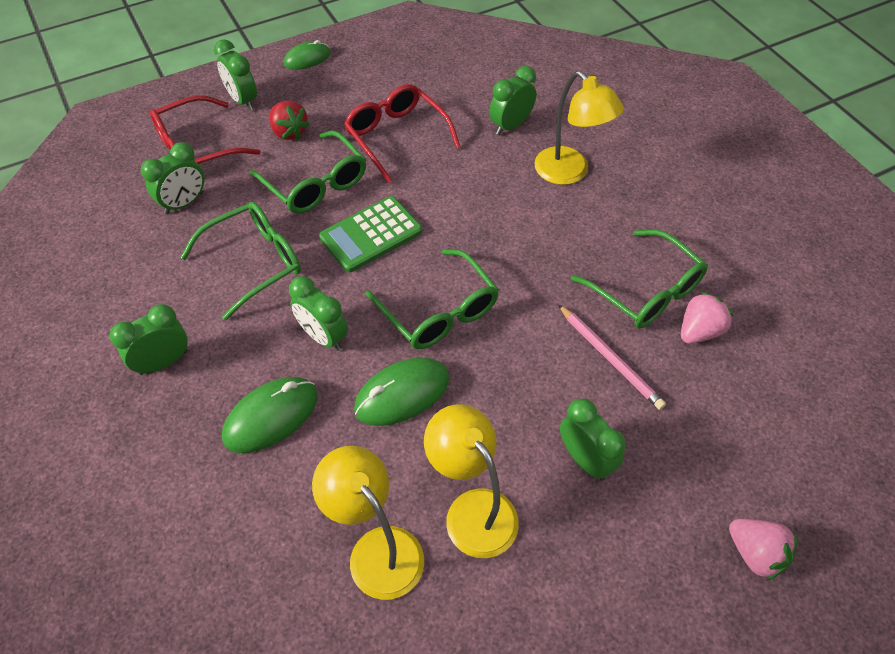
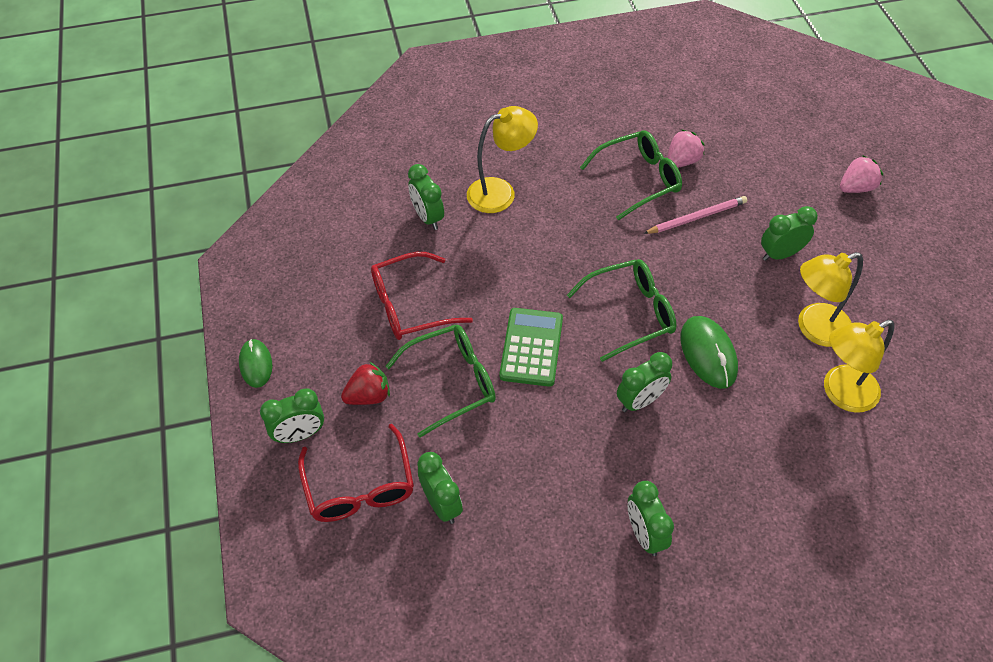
camera: 75 degrees left, 0 degrees up
green glasses [181,202,301,320] -> none
green mouse [222,377,318,453] -> none
green calculator [319,196,422,273] -> green calculator turned 150 degrees counterclockwise [499,308,563,387]
pink strawberry [681,291,734,344] -> pink strawberry turned 75 degrees clockwise [667,129,704,168]

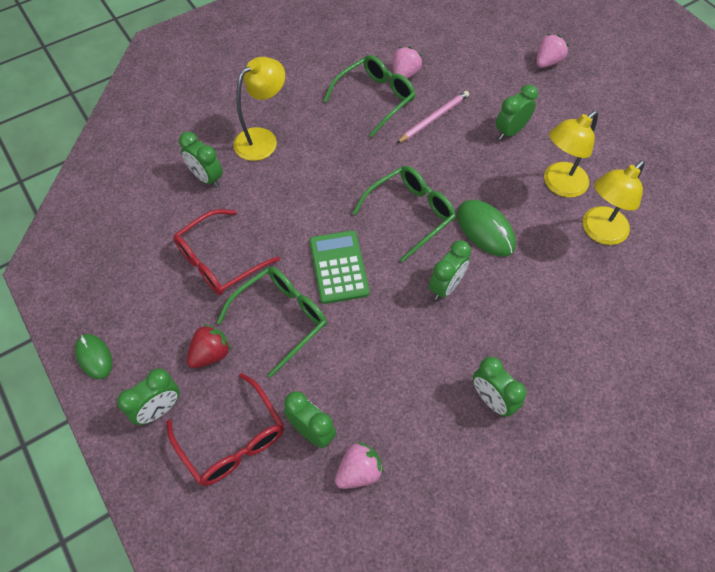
camera: 20 degrees left, 5 degrees up
none -> pink strawberry [335,442,384,489]

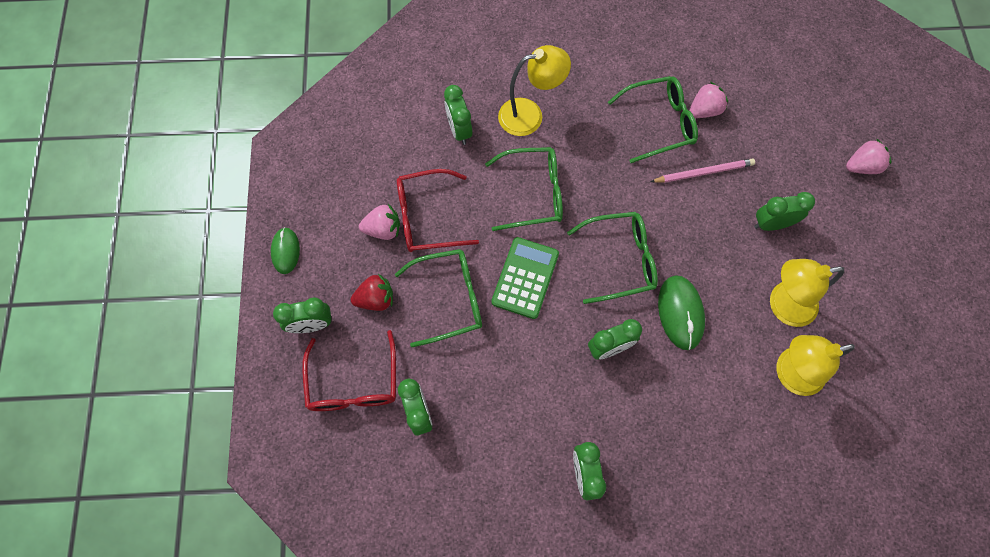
camera: 30 degrees right, 10 degrees up
pink strawberry [335,442,384,489] -> pink strawberry moved to [359,204,400,240]
none -> green glasses [485,147,563,231]

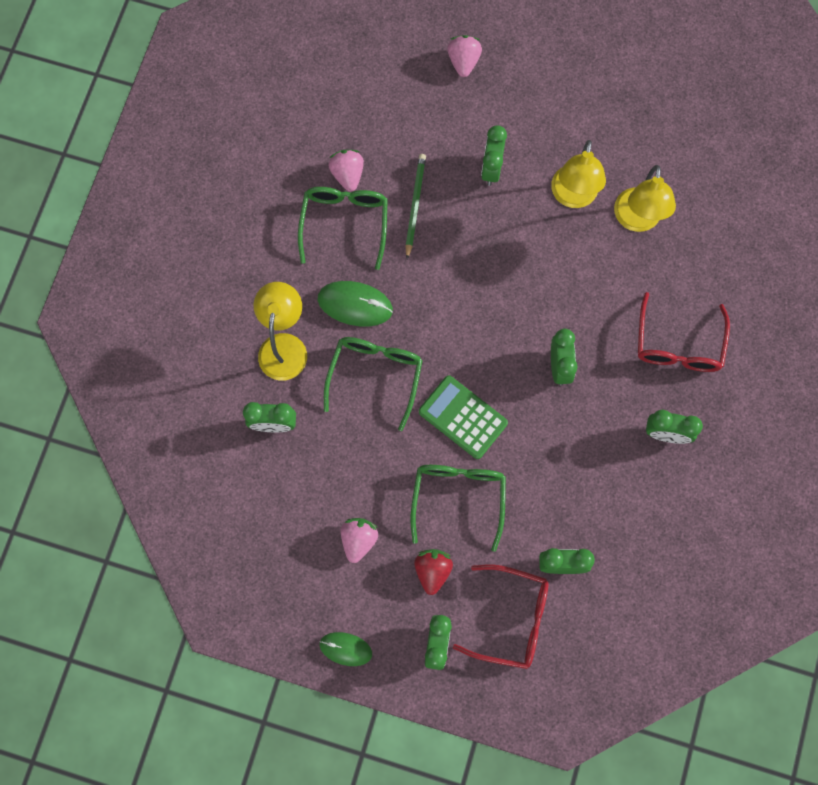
camera: 70 degrees left, 5 degrees up
red glasses [397,169,479,252] -> red glasses moved to [638,292,730,372]
green glasses [567,212,658,304] -> none
pink pencil [650,158,755,183] -> green pencil [405,154,426,259]
green mouse [658,275,705,350] -> green mouse moved to [318,281,393,327]

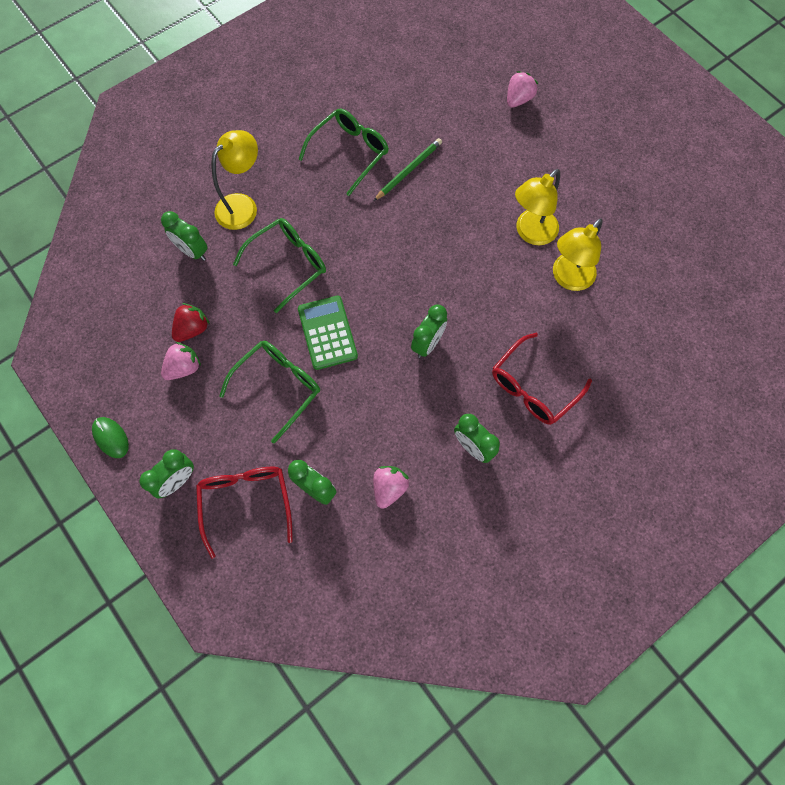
camera: 35 degrees right, 5 degrees down
green mouse [318,281,393,327] -> none
pink strawberry [328,150,364,192] -> pink strawberry moved to [373,466,409,509]
red strawberry [414,549,453,595] -> red strawberry moved to [172,303,210,342]
red glasses [453,564,548,669] -> red glasses turned 150 degrees counterclockwise [196,467,293,559]
green clock [481,125,507,186] -> none

